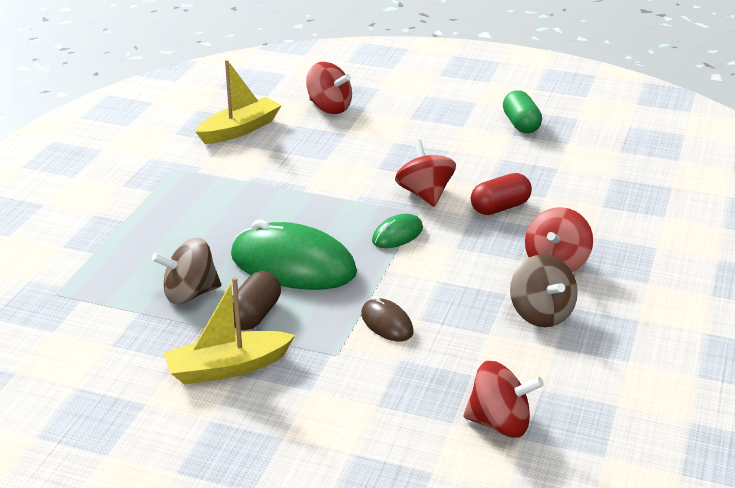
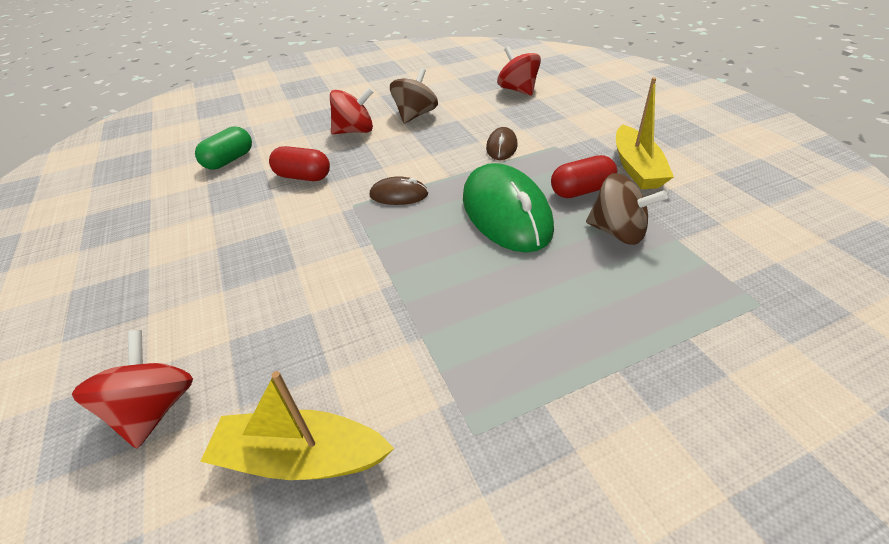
camera: 130 degrees left, 10 degrees up
yellow boat [164,277,295,385] -> yellow boat turned 60 degrees clockwise [616,78,674,189]
brown capsule [232,271,281,330] -> red capsule [551,155,617,198]
green mouse [372,214,423,248] -> brown mouse [370,176,428,205]
red spinning top [395,139,456,207] -> none
green capsule [503,90,542,133] -> green capsule moved to [195,126,252,170]

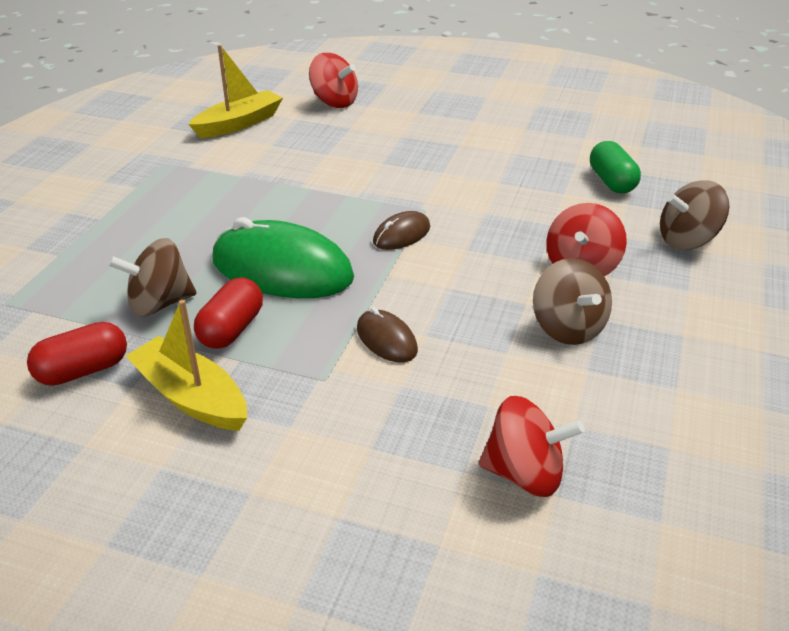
camera: 130 degrees right, 5 degrees down
red capsule [269,146,330,181] -> red capsule moved to [27,322,127,386]
none -> brown spinning top [660,180,729,250]

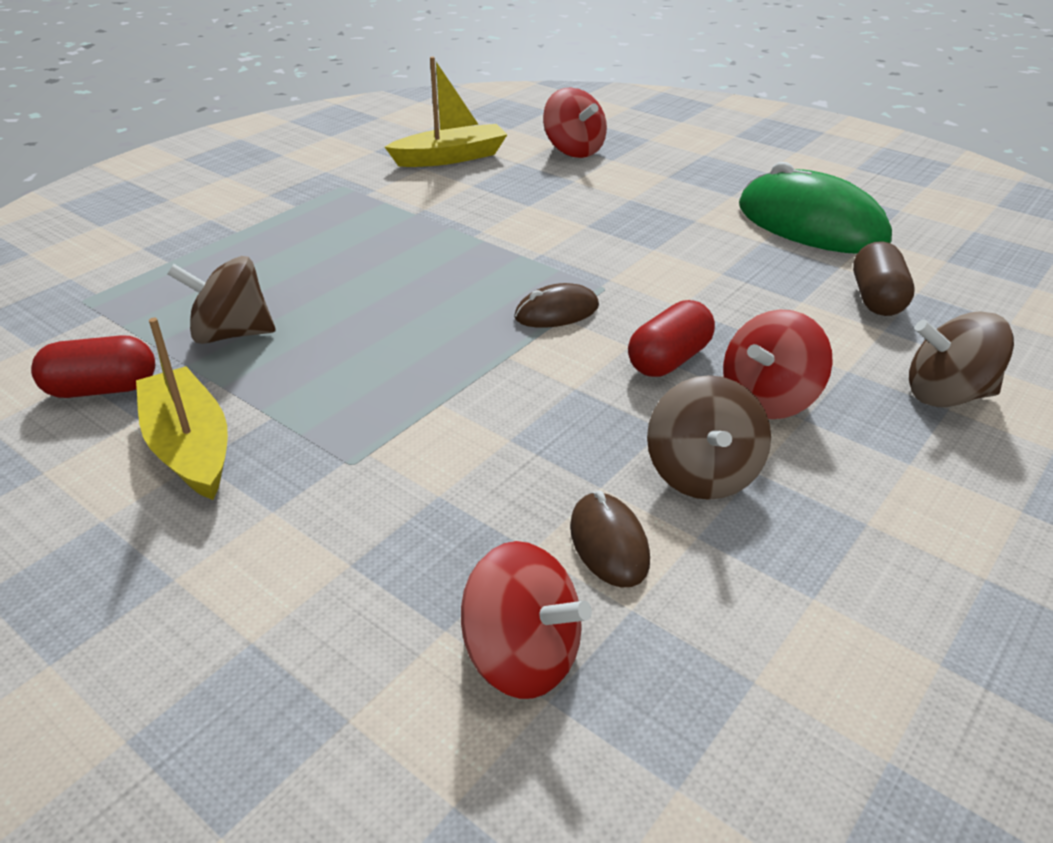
camera: 20 degrees right, 0 degrees up
red capsule [194,277,263,349] -> red capsule moved to [628,300,715,377]
green mouse [212,217,354,298] -> green mouse moved to [739,162,892,254]
brown mouse [357,307,418,362] -> brown mouse moved to [570,491,650,588]
green capsule [590,141,641,194] -> brown capsule [853,241,915,316]

